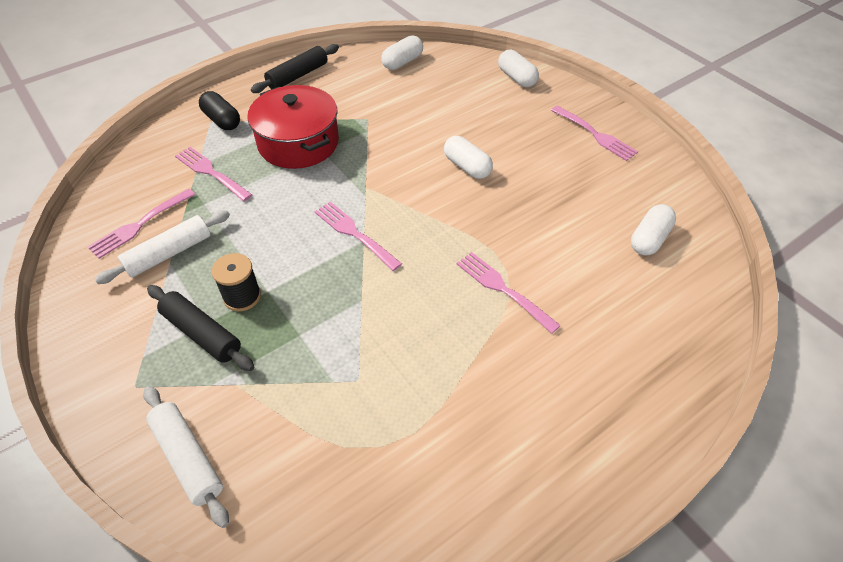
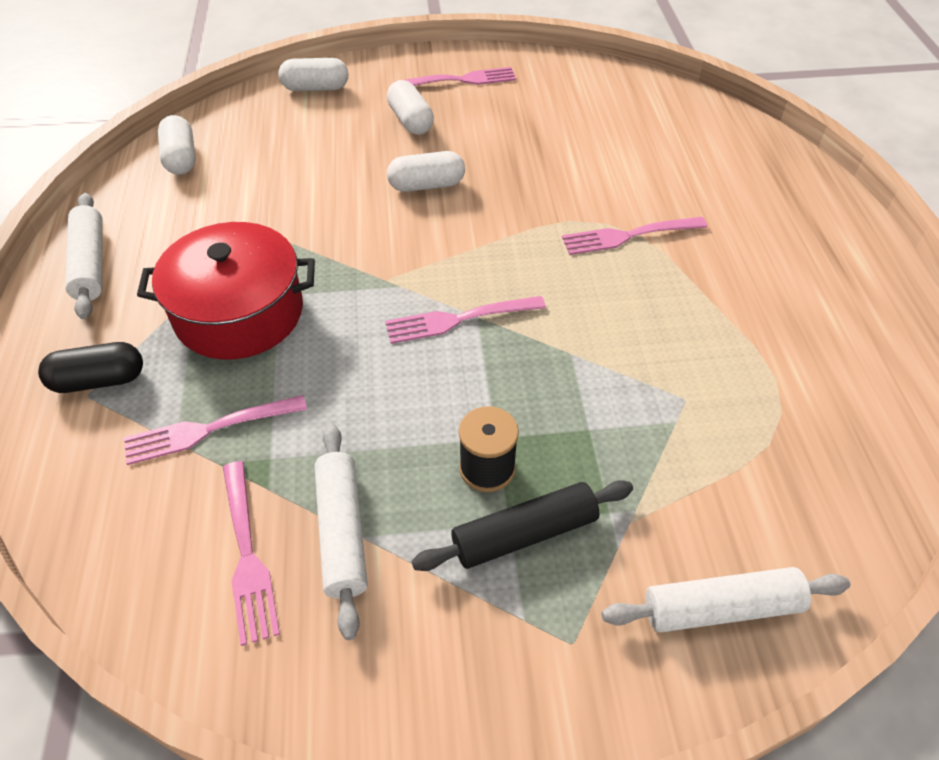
camera: 60 degrees left, 0 degrees up
black rolling pin [251,44,339,93] -> white rolling pin [65,193,102,319]
white capsule [631,204,676,256] -> white capsule moved to [387,80,434,135]

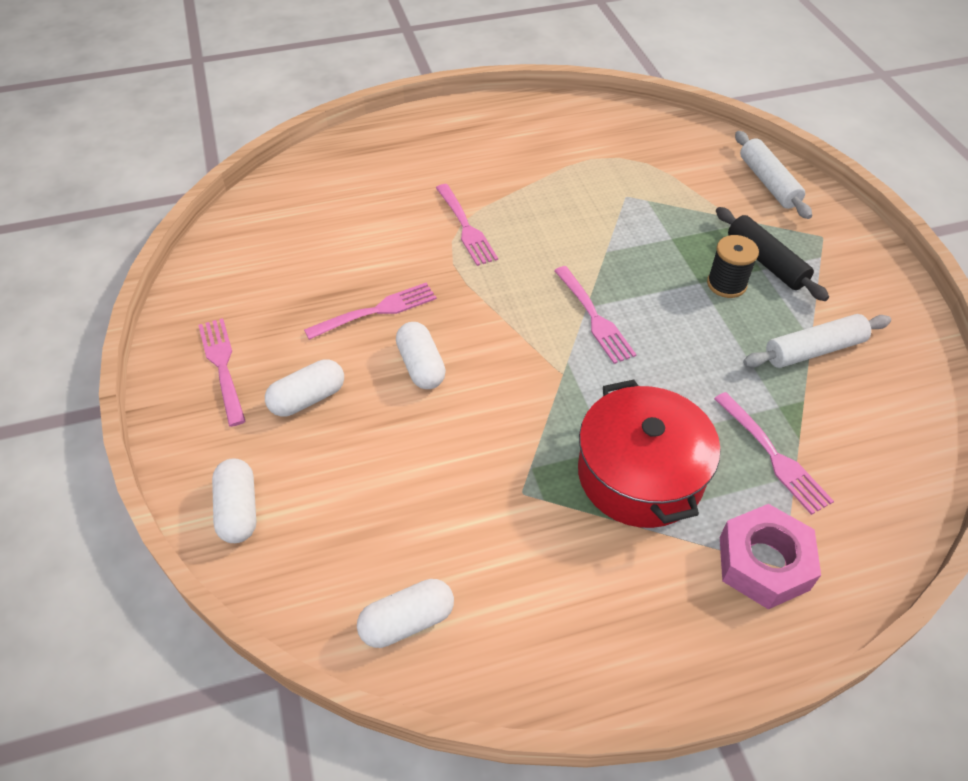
camera: 100 degrees left, 0 degrees up
black capsule [38,342,143,393] -> pink nut [720,504,821,609]
white rolling pin [65,193,102,319] -> none
pink fork [223,461,280,646] -> pink fork moved to [304,282,437,340]

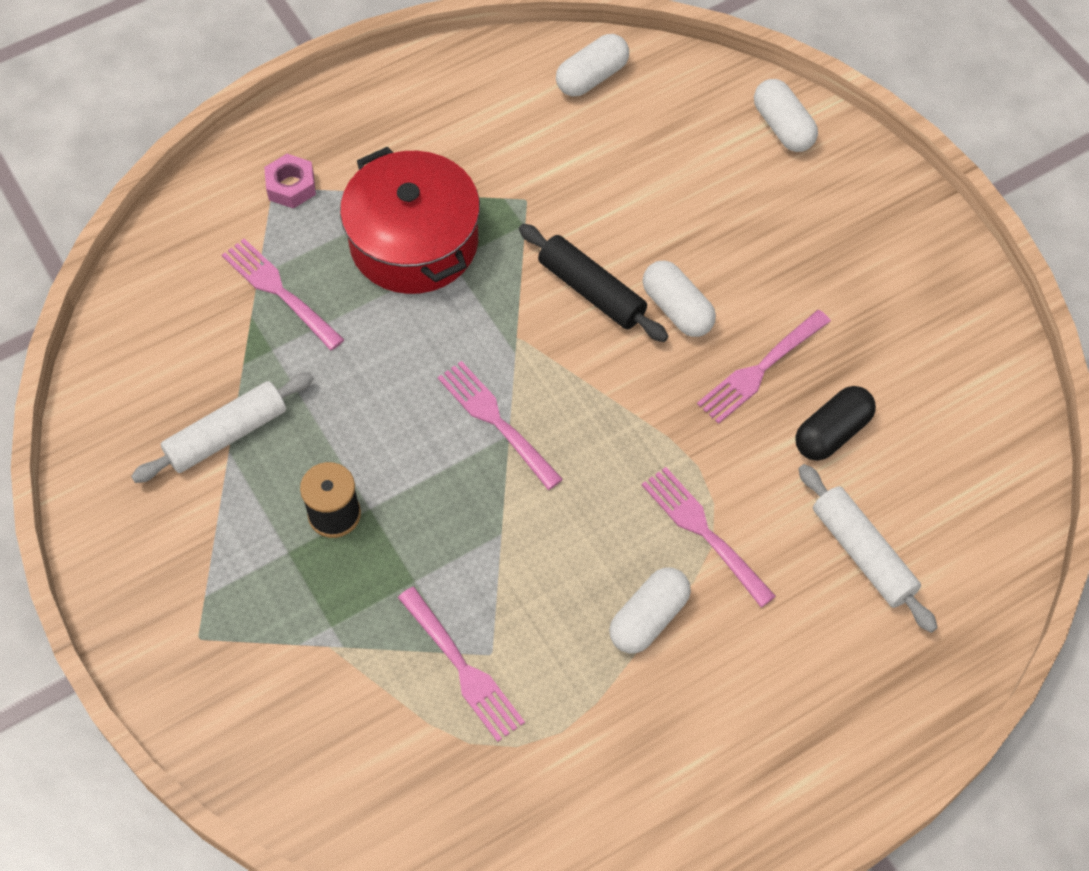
camera: 165 degrees right, 10 degrees up
pink fork [198,318,246,427] -> pink fork moved to [398,587,525,742]
white capsule [265,359,344,417] -> white capsule moved to [609,568,691,653]
black rolling pin [716,207,829,301] -> black rolling pin moved to [519,224,668,342]
pink nut [720,504,821,609] -> pink nut [264,154,316,208], size x0.59
white rolling pin [735,131,812,219] -> white rolling pin moved to [798,464,938,633]
none -> black capsule [796,386,876,461]

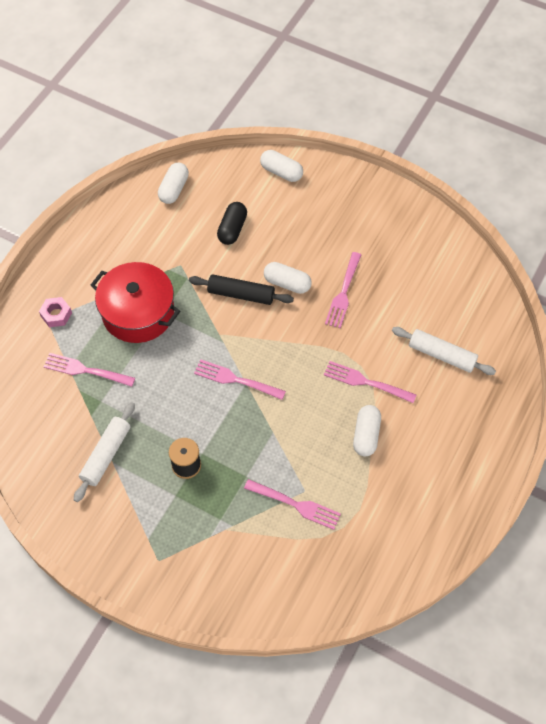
camera: 30 degrees left, 0 degrees up
black capsule [796,386,876,461] -> black capsule moved to [217,202,247,245]

